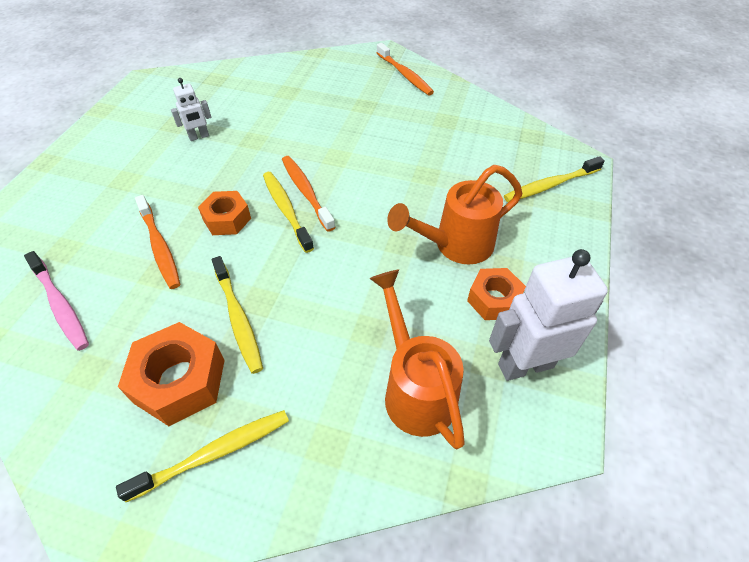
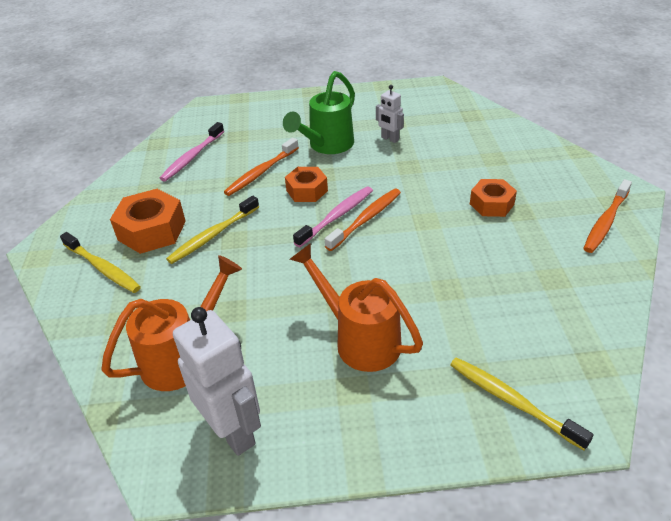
camera: 70 degrees right, 10 degrees down
yellow toothbrush [263,172,314,253] -> pink toothbrush [293,186,373,247]
orange nut [467,268,526,320] -> orange nut moved to [470,179,517,217]
none -> green watering can [283,71,355,154]

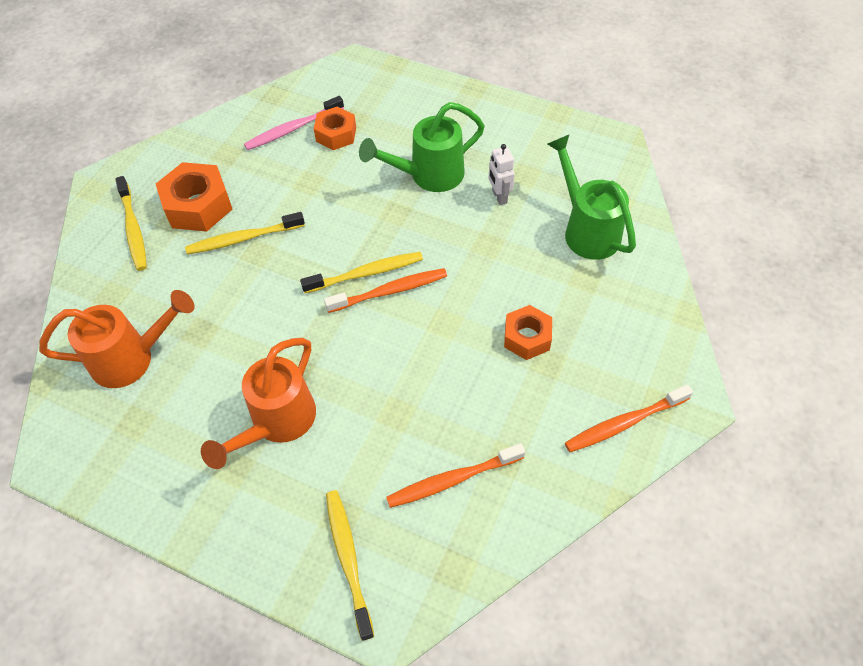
camera: 30 degrees right, 15 degrees up
white robot [173,307,261,456] -> none
orange toothbrush [224,138,299,196] -> orange toothbrush moved to [386,443,525,508]
orange nut [285,167,328,202] -> orange nut moved to [314,106,356,150]
orange watering can [289,243,423,372] -> orange watering can turned 135 degrees counterclockwise [201,338,316,469]
pink toothbrush [293,186,373,247] -> yellow toothbrush [300,252,423,293]
none -> green watering can [547,134,636,260]

